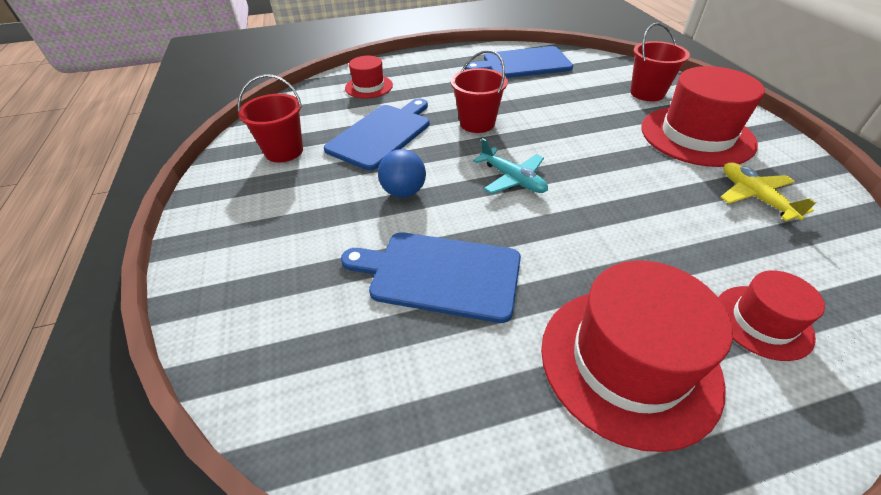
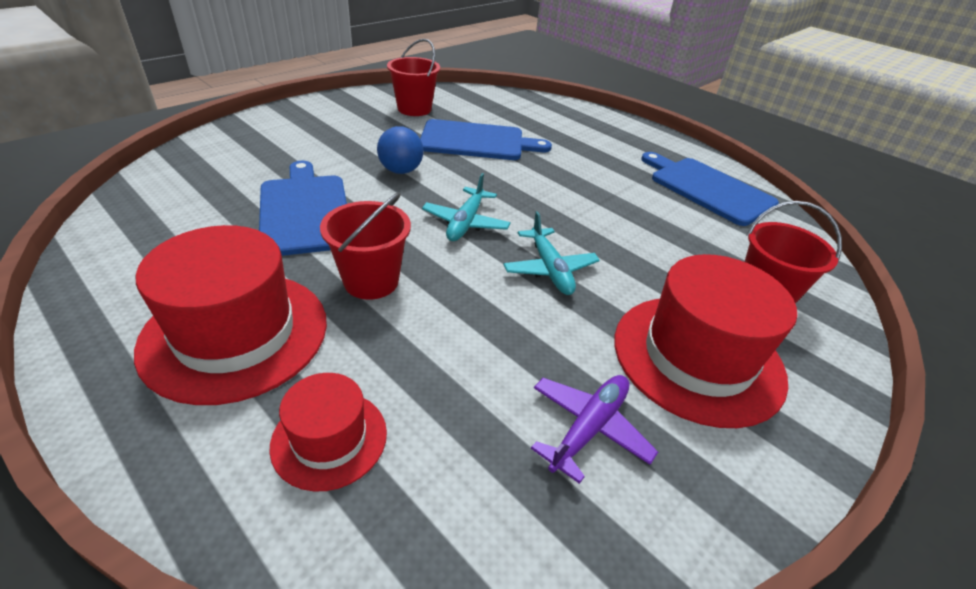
camera: 55 degrees right, 5 degrees down
red hat [345,56,393,98] -> none
red bucket [451,50,508,133] -> red bucket moved to [320,193,411,300]
yellow plane [720,162,816,221] -> purple plane [531,375,658,484]
none -> turquoise plane [503,211,600,295]

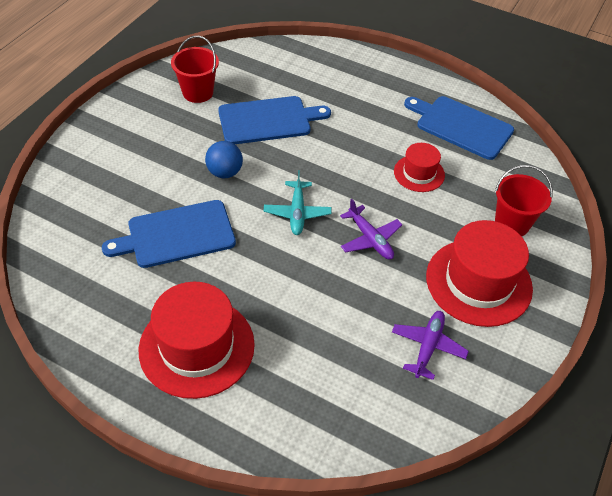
camera: 15 degrees left, 10 degrees up
blue cutting board [259,161,347,256] -> blue cutting board turned 75 degrees counterclockwise [102,200,236,268]
red hat [269,373,387,492] -> red hat moved to [394,143,445,192]
red bucket [320,193,411,300] -> none
turquoise plane [503,211,600,295] -> purple plane [340,198,402,259]

